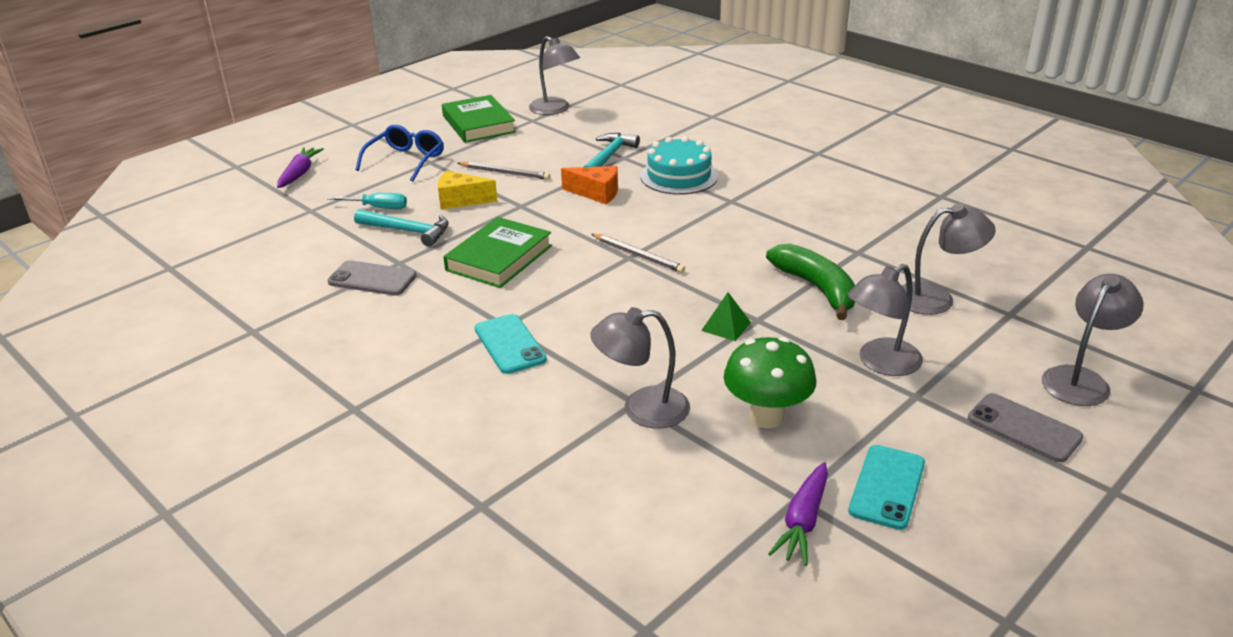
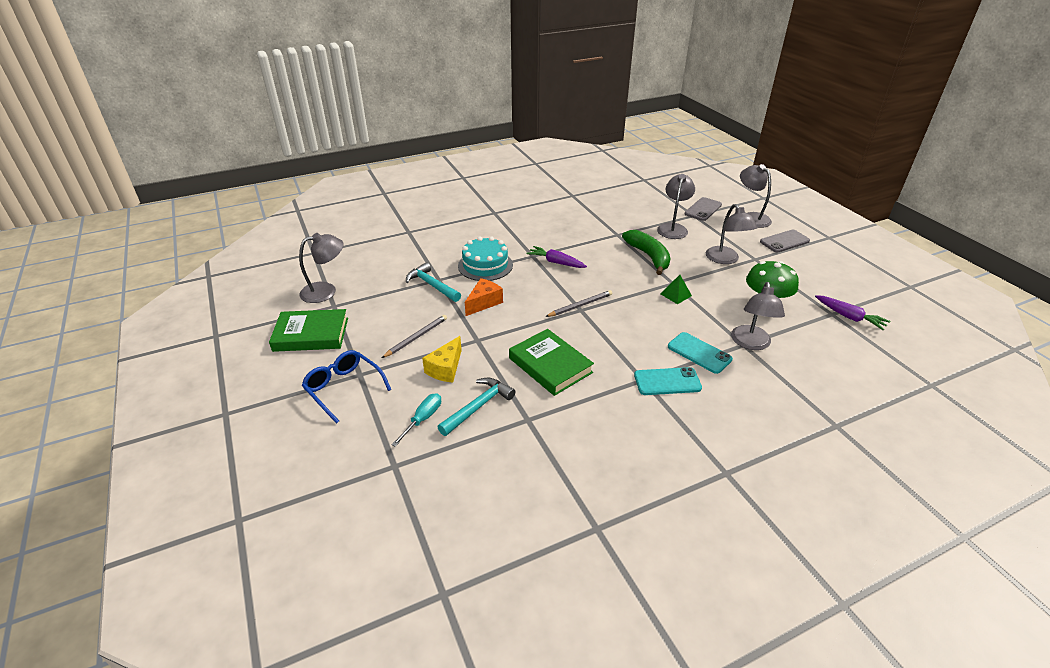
camera: 70 degrees left, 5 degrees up
purple carrot [277,147,324,188] -> purple carrot moved to [526,246,587,268]
grey phone [328,260,416,296] -> grey phone moved to [685,197,722,221]
green banana [766,244,855,320] -> green banana turned 75 degrees clockwise [622,230,671,275]
turquoise phone [848,445,925,530] -> turquoise phone moved to [668,332,733,374]

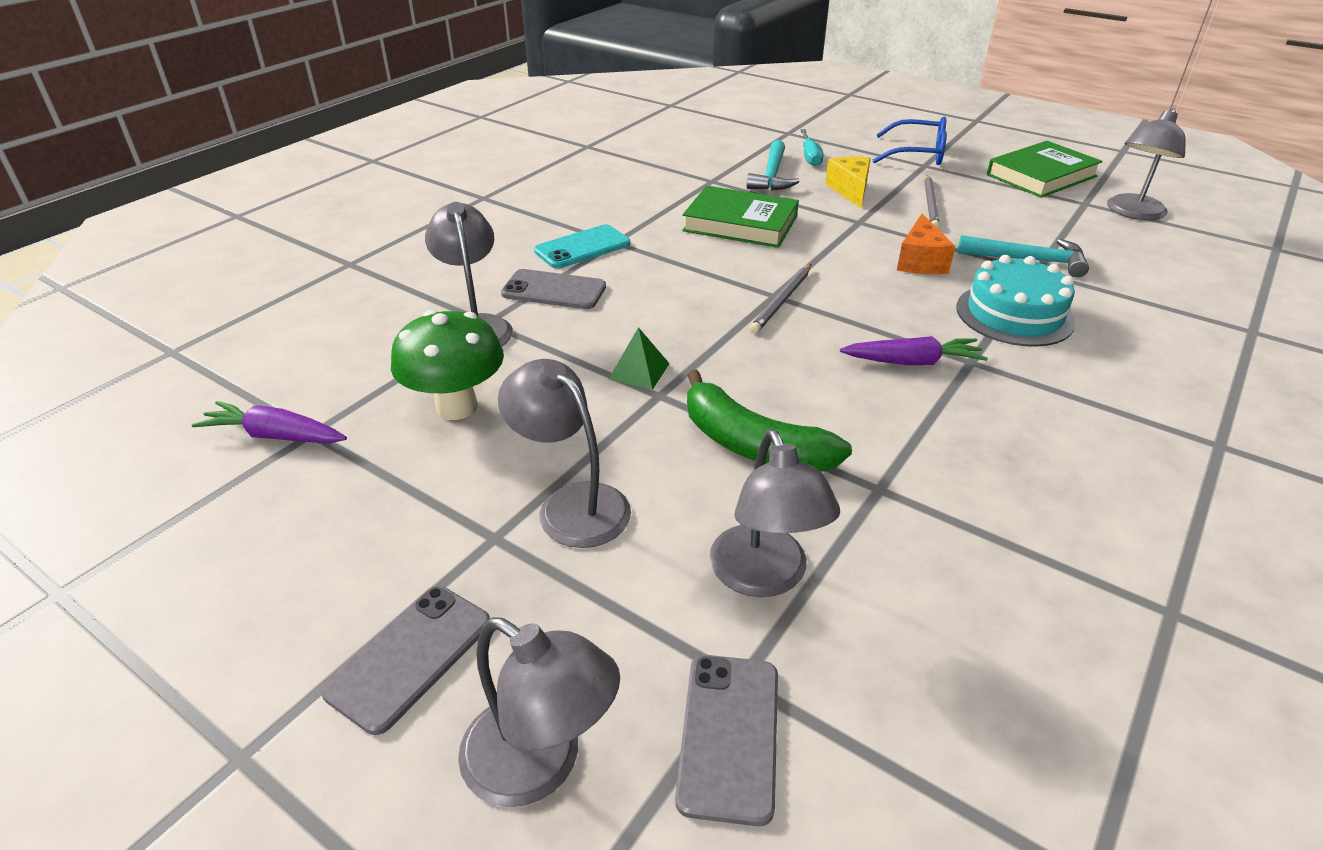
camera: 150 degrees right, 0 degrees up
turquoise phone [668,332,733,374] -> grey phone [501,269,606,309]

